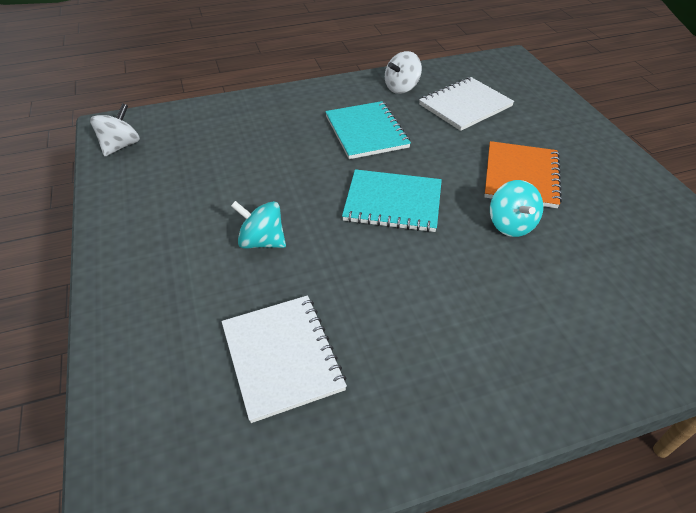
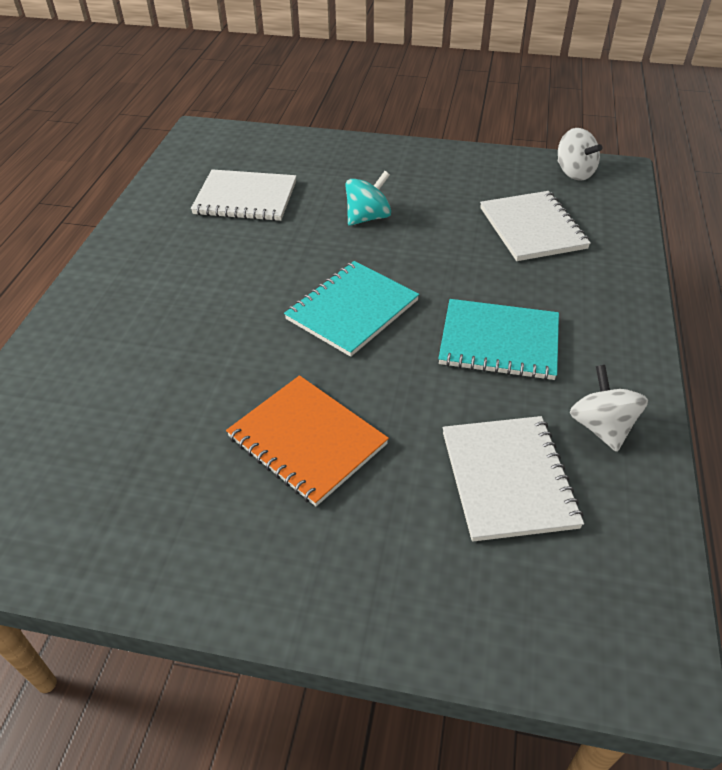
camera: 120 degrees right, 0 degrees up
turquoise spinning top [490,180,543,237] -> none
none -> white notebook [480,191,591,261]

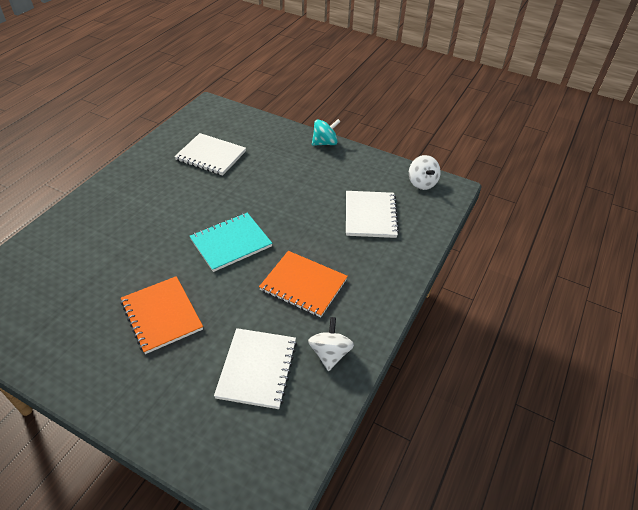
camera: 15 degrees right, 0 degrees up
turquoise spinning top [345,171,391,226] -> turquoise spinning top moved to [312,119,341,146]
turquoise notebook [438,299,559,380] -> orange notebook [259,251,348,317]

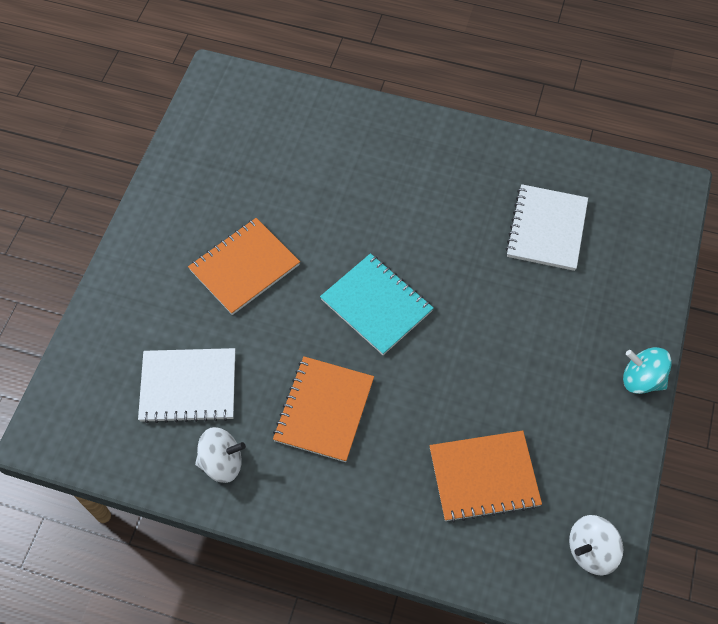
camera: 80 degrees right, 15 degrees up
turquoise spinning top [312,119,341,146] -> turquoise spinning top turned 150 degrees clockwise [623,347,672,394]
white notebook [346,191,399,238] -> orange notebook [429,431,542,522]

